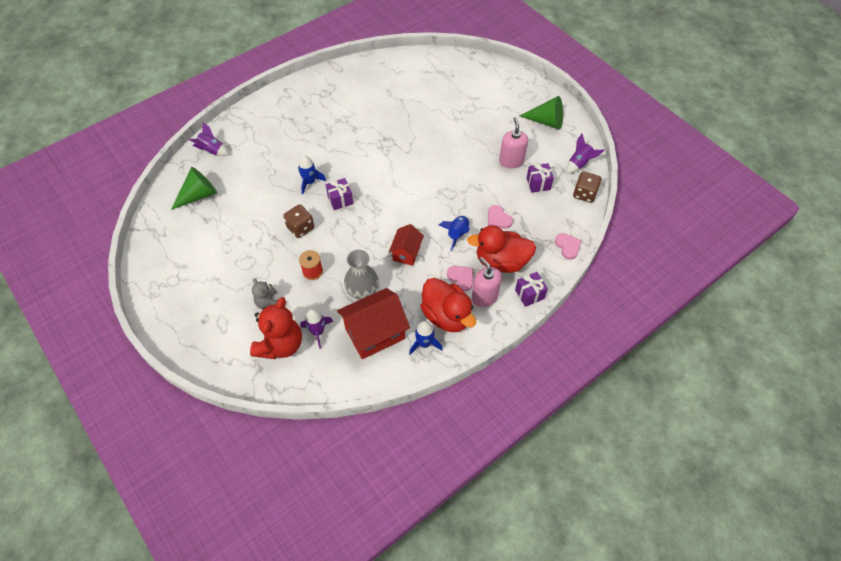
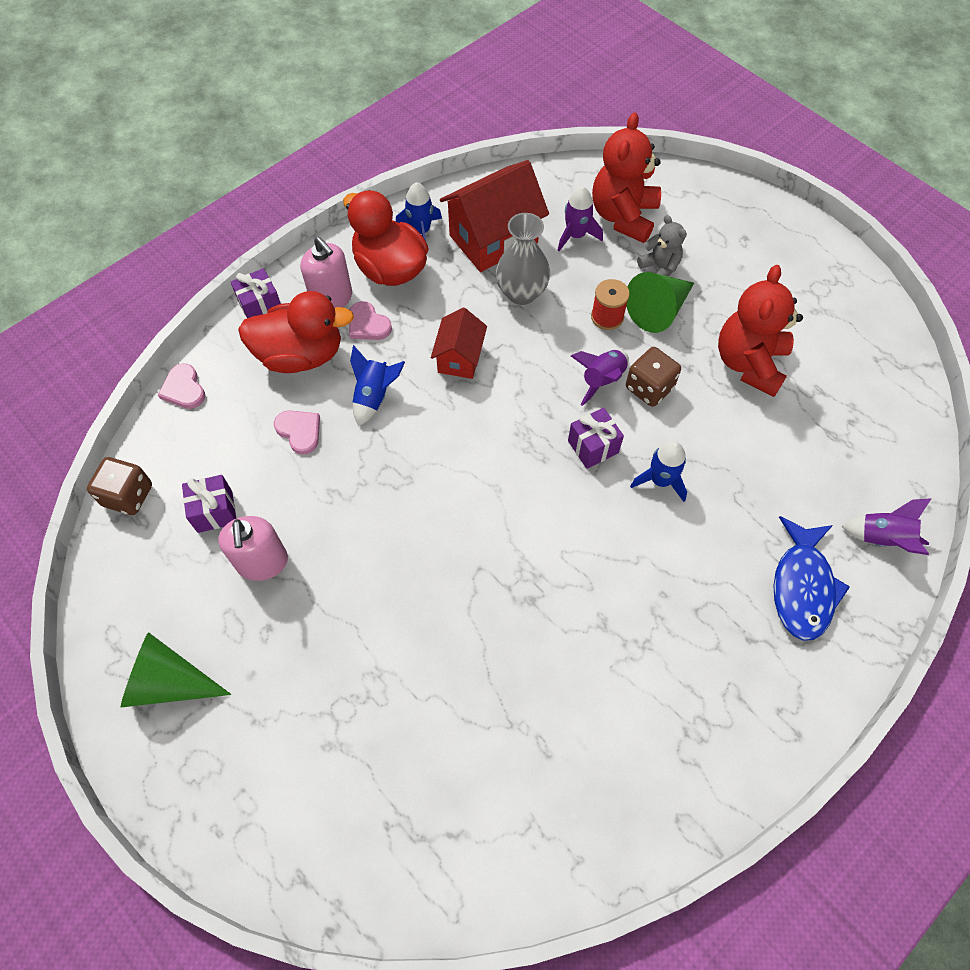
camera: 175 degrees right, 5 degrees up
green cone [171,167,217,210] -> green cone moved to [626,272,694,333]
purple rocket [566,134,604,174] -> purple rocket moved to [571,350,629,406]
none -> red teddy bear [718,265,803,397]
none -> blue fish [773,516,850,641]

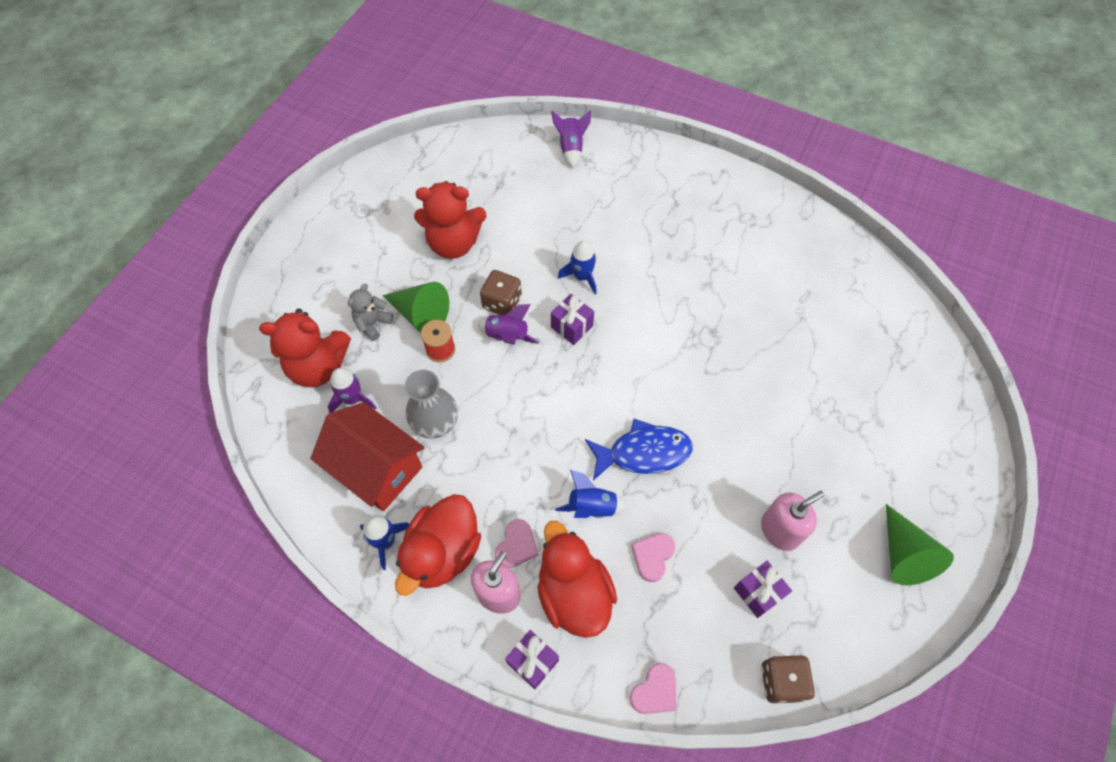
camera: 110 degrees left, 0 degrees up
red house [431,308,487,379] -> none
blue fish [773,516,850,641] -> blue fish moved to [585,419,693,481]

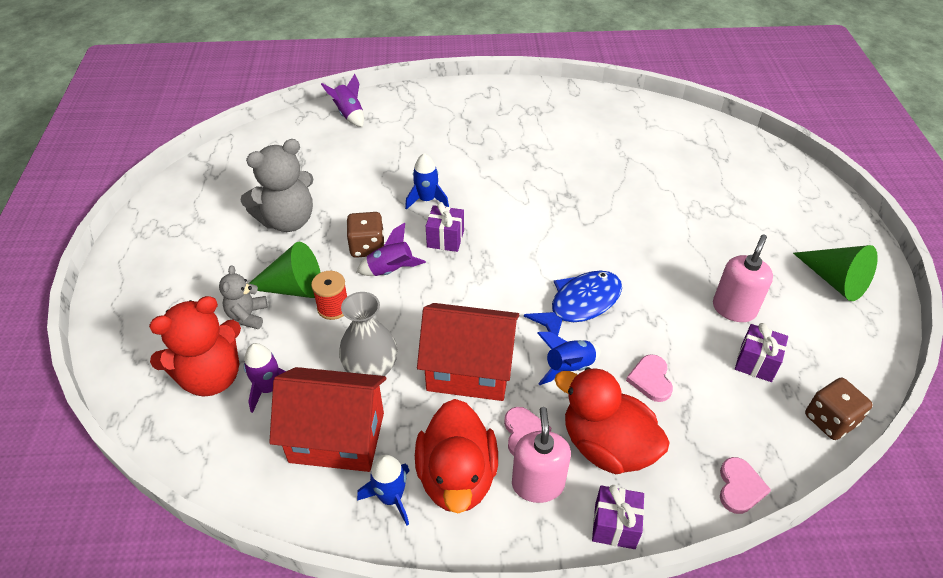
camera: 30 degrees left, 15 degrees down
red teddy bear [414,181,486,259] -> grey teddy bear [240,139,313,232]
none -> red house [417,303,519,401]

